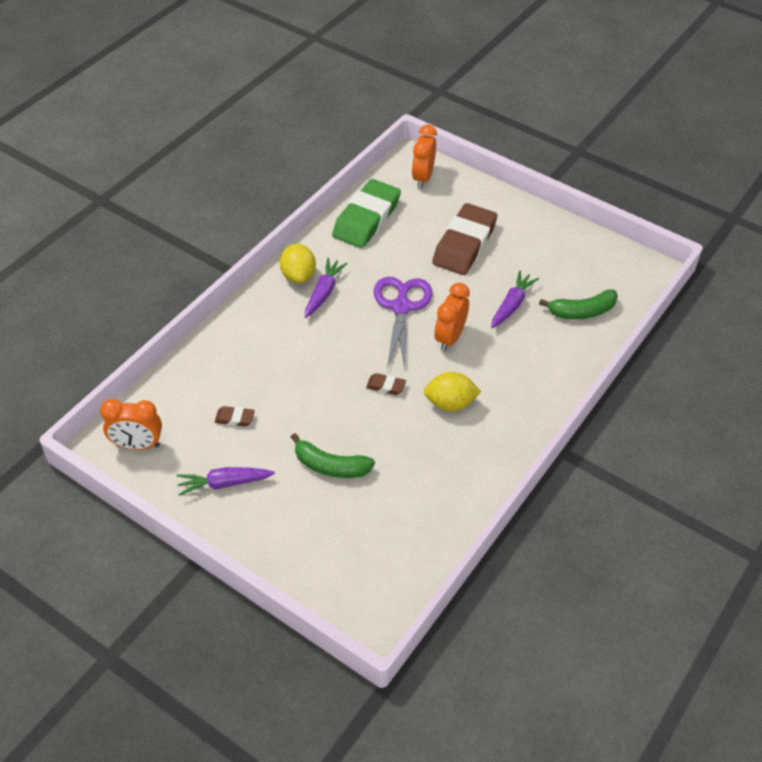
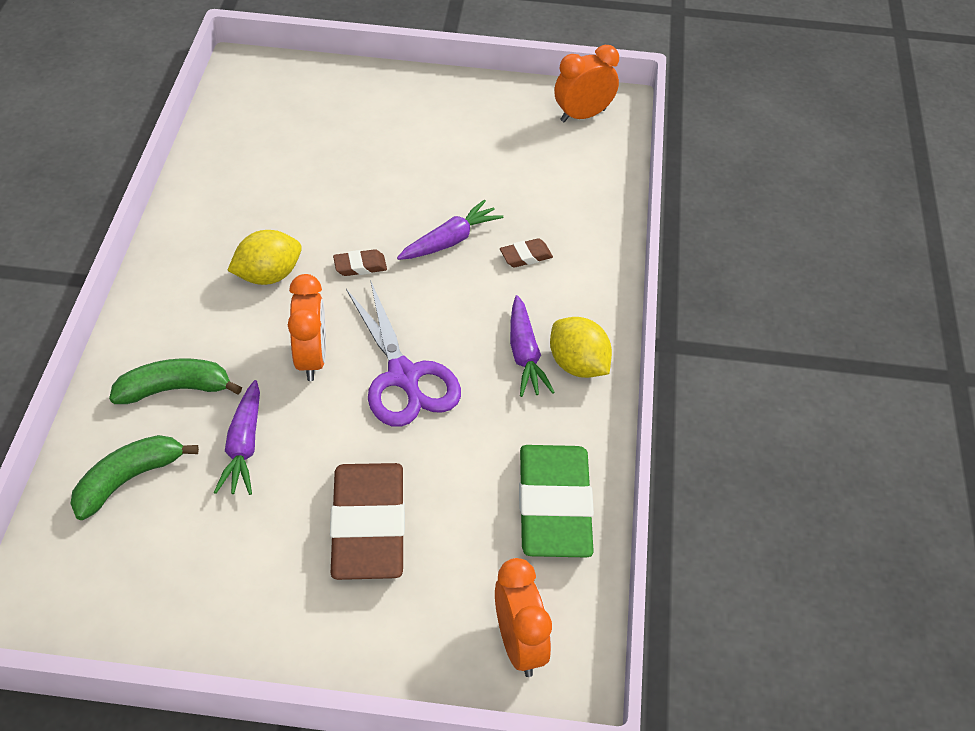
camera: 150 degrees right, 0 degrees up
purple carrot [177,467,275,496] -> purple carrot moved to [397,200,503,260]
brown eraser [215,406,255,427] -> brown eraser moved to [500,238,553,267]
green banana [291,433,375,478] -> green banana moved to [109,358,242,404]

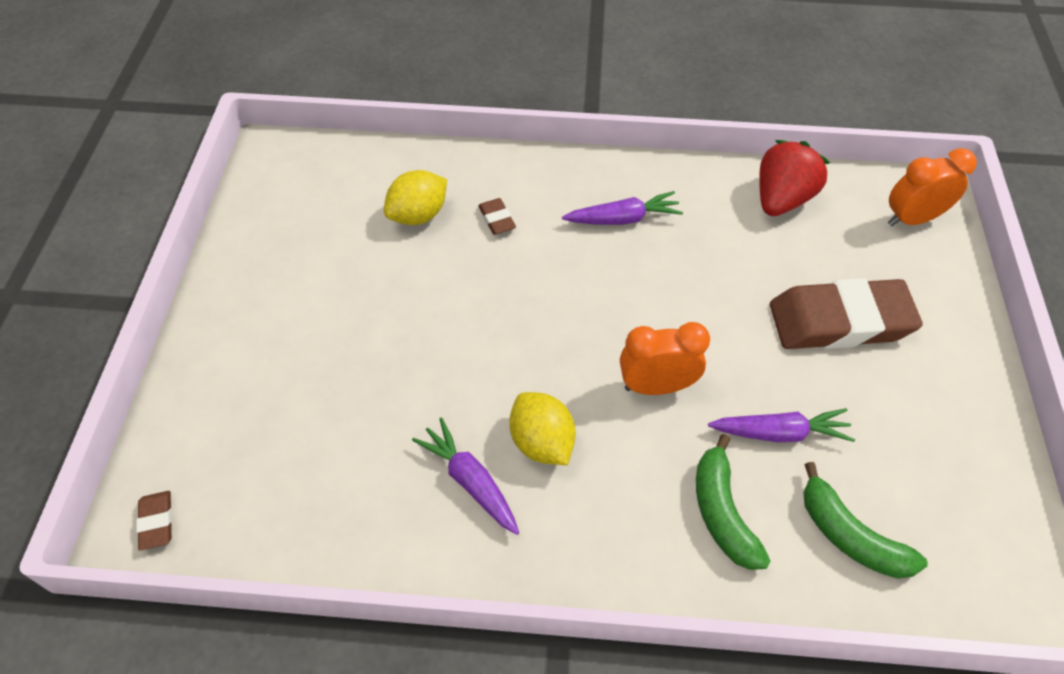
camera: 90 degrees left, 5 degrees up
brown eraser [333,249,387,276] -> brown eraser moved to [136,491,173,551]
purple scissors [346,280,461,427] -> none
purple carrot [397,200,503,260] -> purple carrot moved to [412,417,519,535]
green eraser [519,445,594,558] -> red strawberry [759,140,830,216]
yellow lemon [550,317,612,378] -> yellow lemon moved to [384,170,447,225]
orange clock [554,45,619,122] -> none

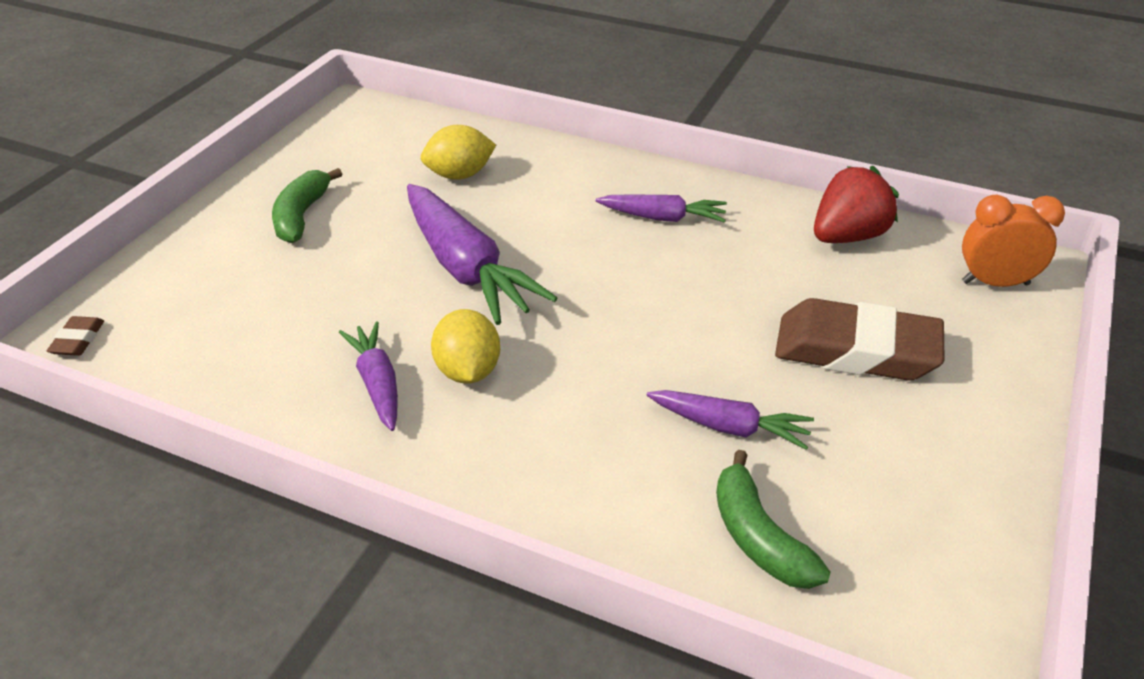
camera: 20 degrees right, 15 degrees down
brown eraser [478,198,516,235] -> none
orange clock [620,322,710,395] -> none
green banana [696,434,771,570] -> green banana moved to [272,168,342,243]
none -> purple carrot [407,184,557,325]

